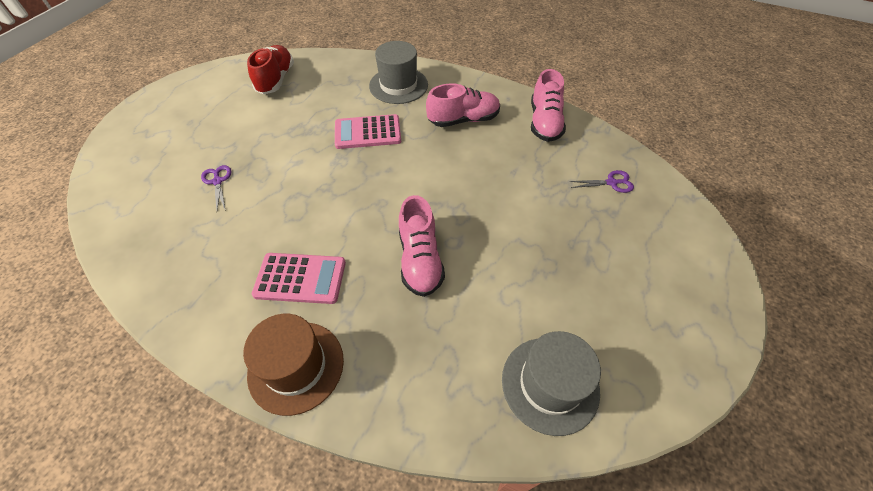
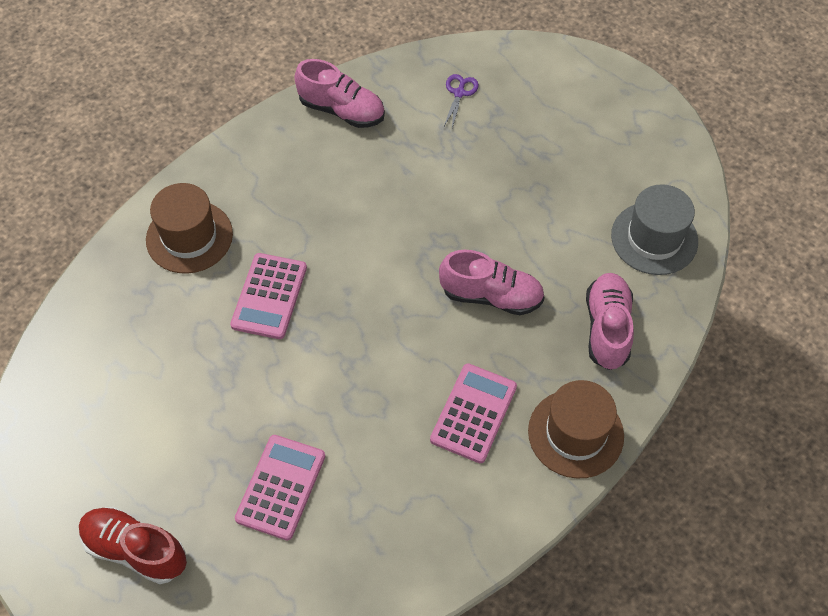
camera: 70 degrees left, 5 degrees up
purple scissors [201,165,231,211] -> pink calculator [235,435,325,541]
red shoe [247,45,294,94] -> red shoe moved to [79,507,187,584]
grey hat [369,41,428,104] -> brown hat [146,183,233,274]
pink shoe [426,83,500,127] -> pink shoe moved to [586,273,634,370]

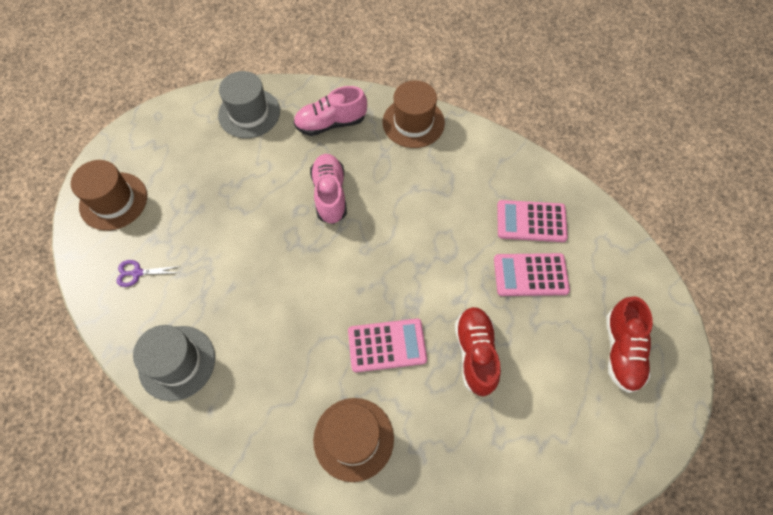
camera: 110 degrees left, 5 degrees up
pink shoe [294,59,385,128] -> grey hat [133,325,215,401]
pink calculator [430,363,517,463] -> pink calculator moved to [497,200,568,242]
none -> brown hat [71,160,147,231]
none -> red shoe [455,307,501,396]

